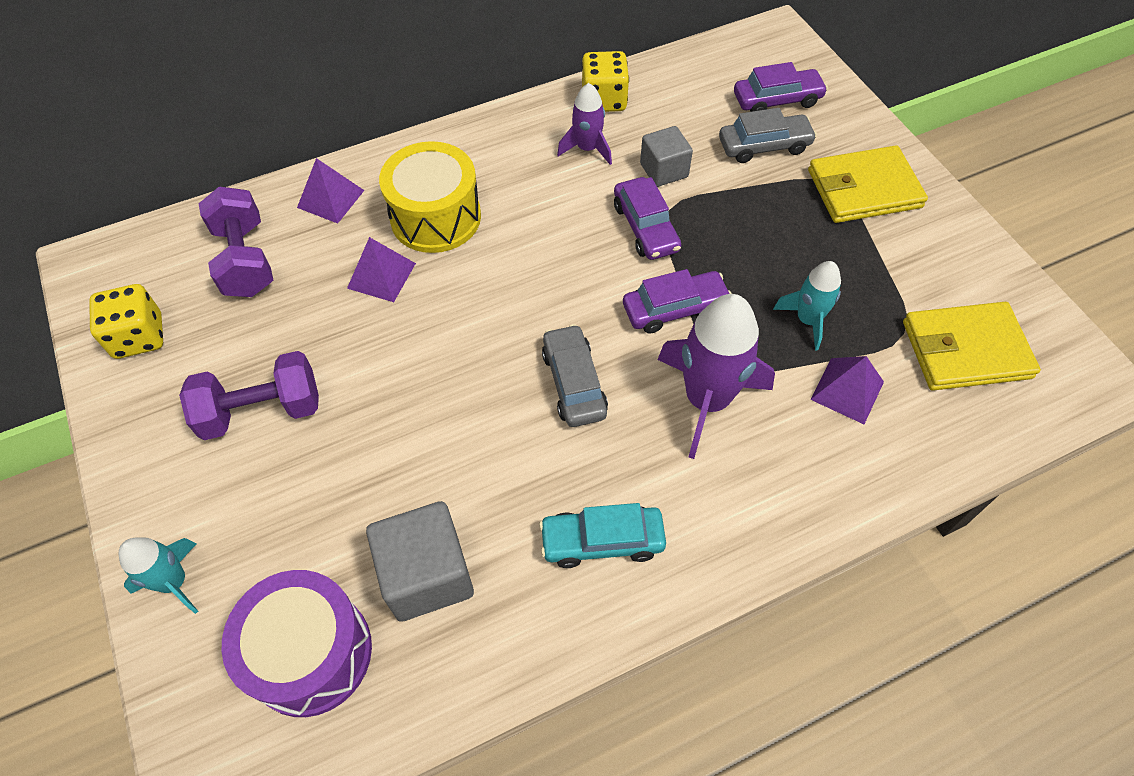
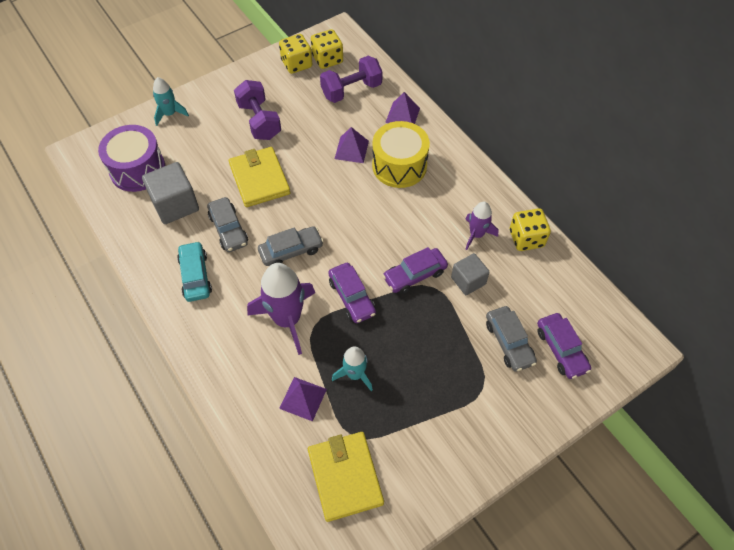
camera: 80 degrees right, 0 degrees up
yellow wallet [808,145,928,223] -> yellow wallet moved to [229,147,290,207]
none -> grey car [207,197,248,252]
none -> yellow dice [311,29,343,69]

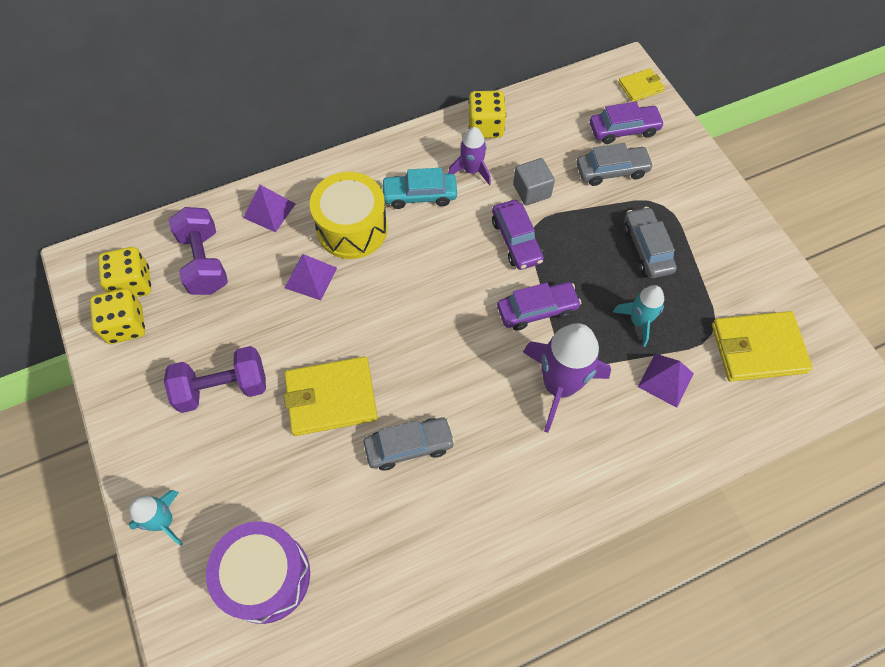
camera: 80 degrees left, 5 degrees up
grey cube [142,162,199,224] -> none
turquoise car [177,241,212,302] -> turquoise car moved to [381,168,457,209]
grey car [258,226,324,266] -> grey car moved to [624,207,677,278]
none -> yellow wallet [618,68,665,102]

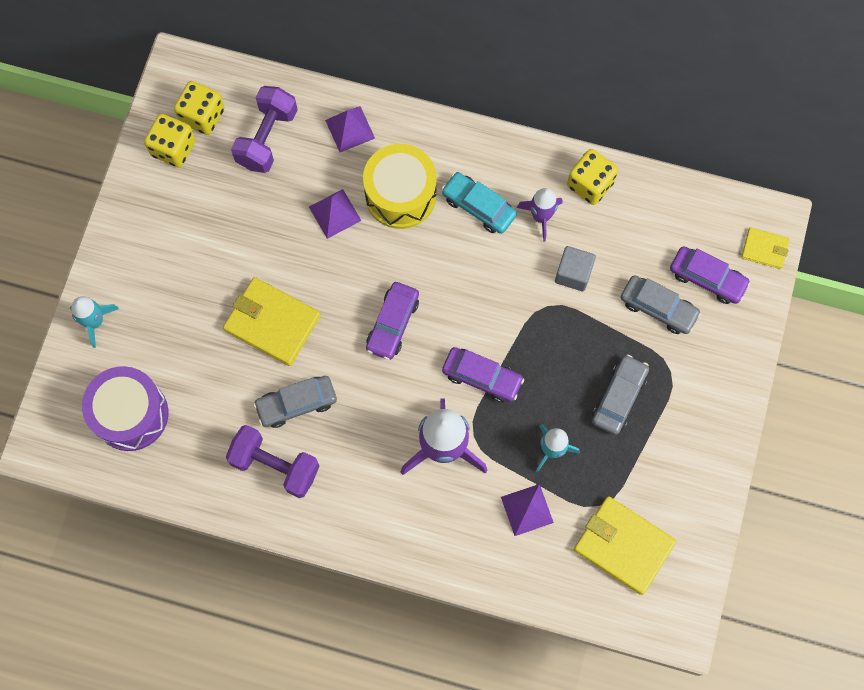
camera: 40 degrees right, 10 degrees up
purple dumbbell [164,346,266,413] -> purple dumbbell moved to [226,425,319,498]
grey car [364,418,455,471] -> grey car turned 135 degrees clockwise [253,376,337,428]
purple car [492,200,544,270] -> purple car moved to [366,282,419,360]

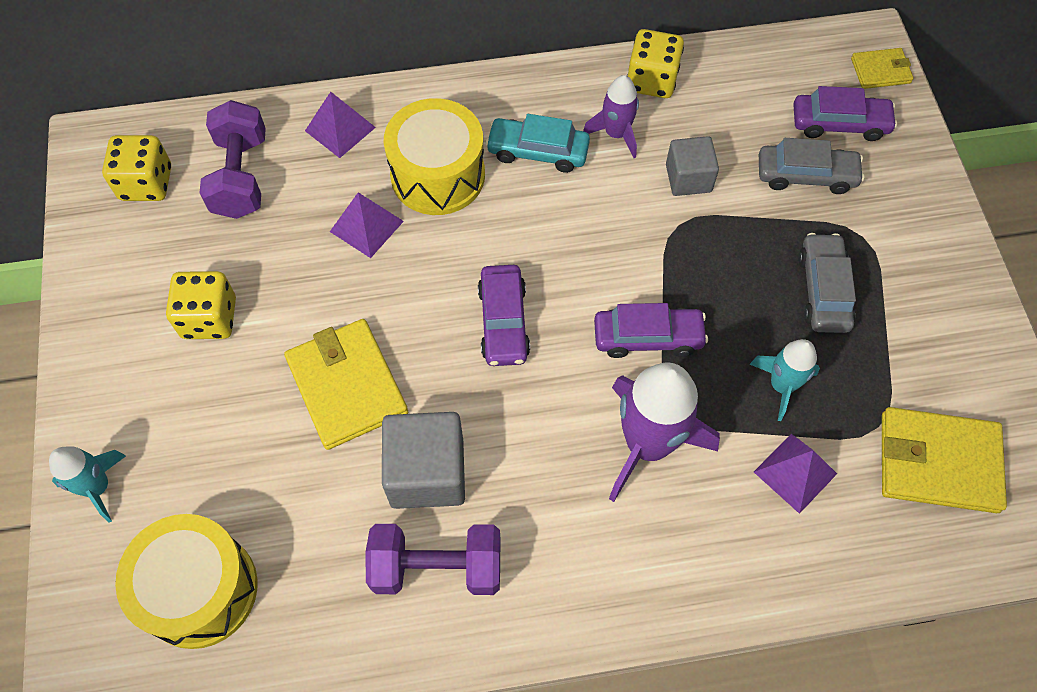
camera: 25 degrees left, 10 degrees down
purple drum [82,366,168,451] -> yellow drum [115,514,258,649]
yellow dice [144,114,196,168] -> yellow dice moved to [166,271,236,339]
yellow wallet [223,277,321,366] -> yellow wallet turned 60 degrees clockwise [284,319,408,450]
grey car [253,376,337,428] -> grey cube [382,412,465,509]

